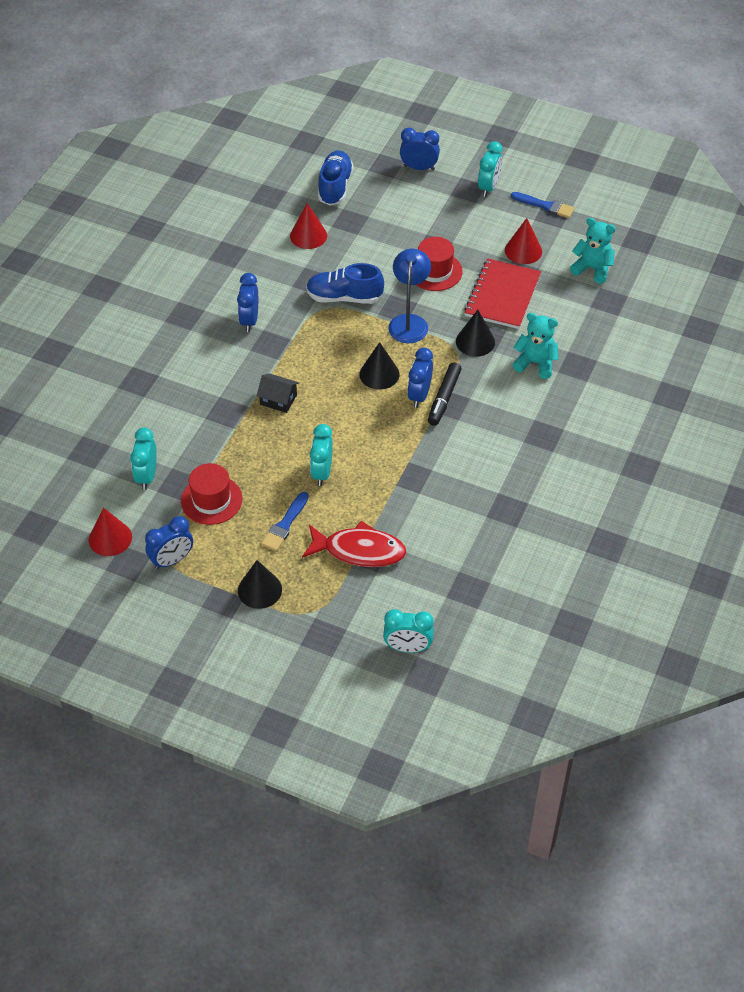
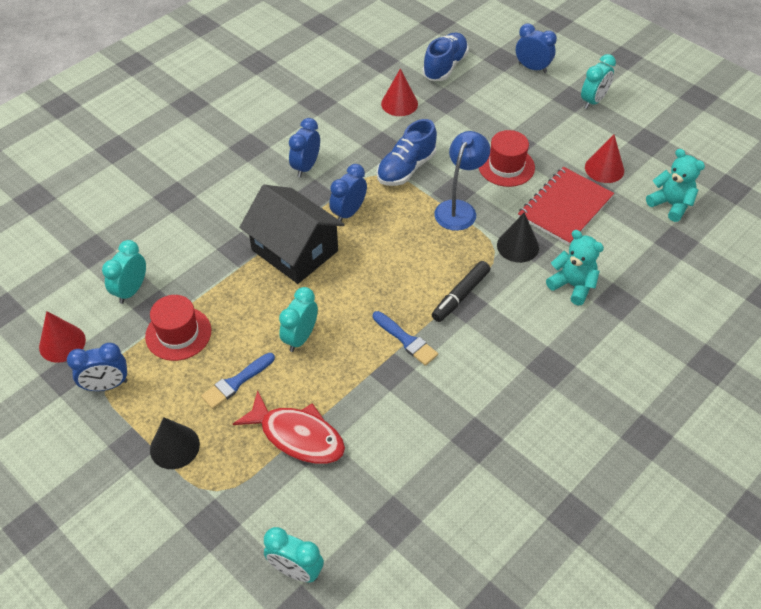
camera: 20 degrees right, 0 degrees up
black house [256,373,299,413] -> black house [239,185,345,284], size x2.16
blue shoe [306,263,384,304] -> blue shoe turned 75 degrees counterclockwise [377,119,437,186]
black cone [360,342,399,390] -> none
blue clock [407,348,433,408] -> blue clock moved to [329,164,367,221]
blue brush [511,192,575,218] -> blue brush moved to [373,311,438,366]

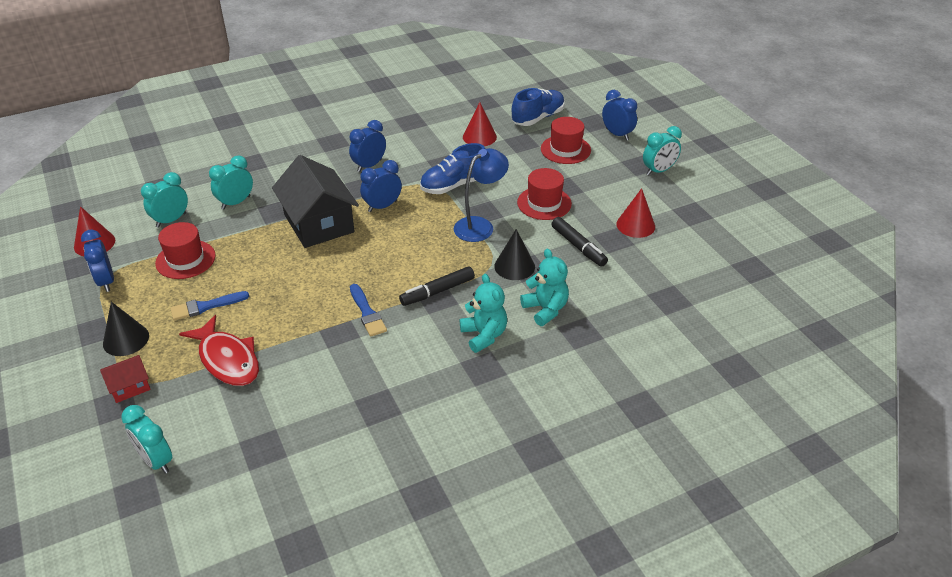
camera: 20 degrees right, 10 degrees down
blue clock [67,343,127,391] -> blue clock turned 60 degrees clockwise [81,230,114,292]
turquoise clock [279,287,318,352] -> turquoise clock moved to [209,155,253,209]
red notebook [518,167,614,245] -> black marker [551,217,608,267]
turquoise teddy bear [646,149,705,222] -> turquoise teddy bear moved to [460,274,507,353]
none -> red house [100,355,151,403]
none -> red hat [541,117,591,164]

